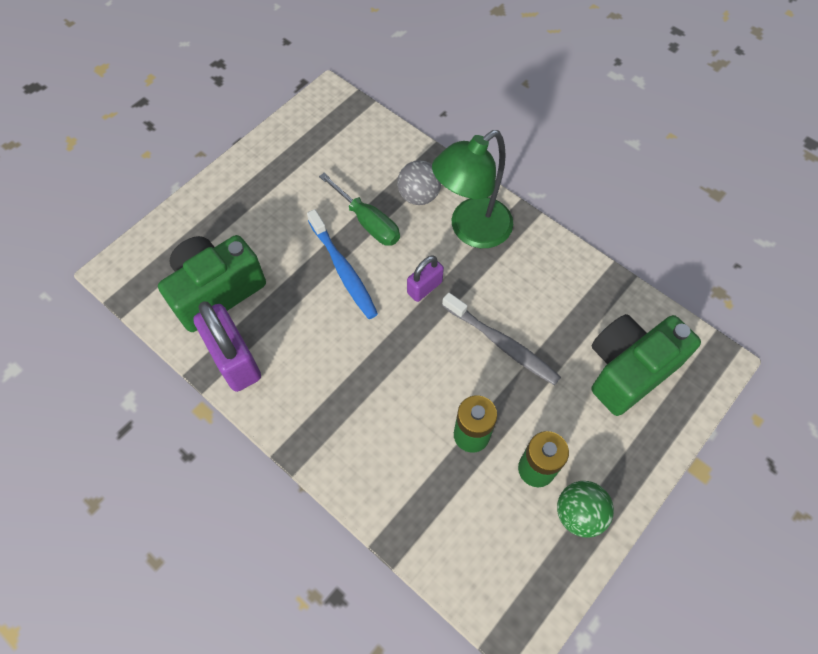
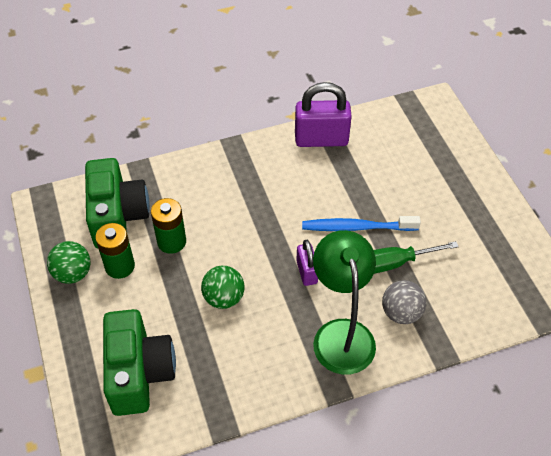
camera: 120 degrees right, 10 degrees down
green camera [158,235,266,332] -> green camera moved to [85,158,150,249]
grey toothbrush [442,293,561,386] -> green ball [201,266,245,309]

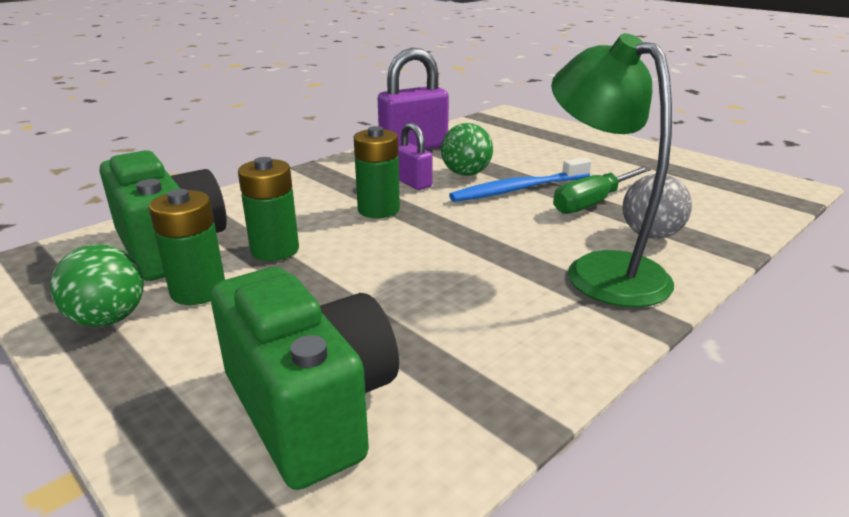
camera: 25 degrees left, 25 degrees down
green ball [201,266,245,309] -> green ball moved to [441,123,493,176]
purple padlock [296,240,318,286] -> purple padlock moved to [398,123,433,190]
none -> green battery [354,126,400,218]

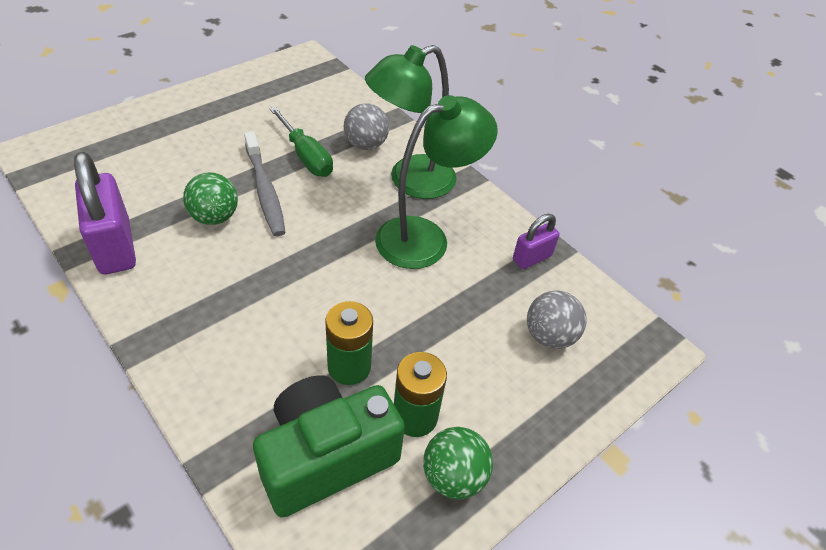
camera: 90 degrees left, 20 degrees up
green camera [210,267,399,490] -> grey ball [527,291,587,349]
green battery [354,126,400,218] -> none
purple padlock [398,123,433,190] -> purple padlock moved to [513,214,560,269]
blue toothbrush [449,157,592,202] -> grey toothbrush [244,131,285,236]
none -> green lamp [375,95,498,269]

